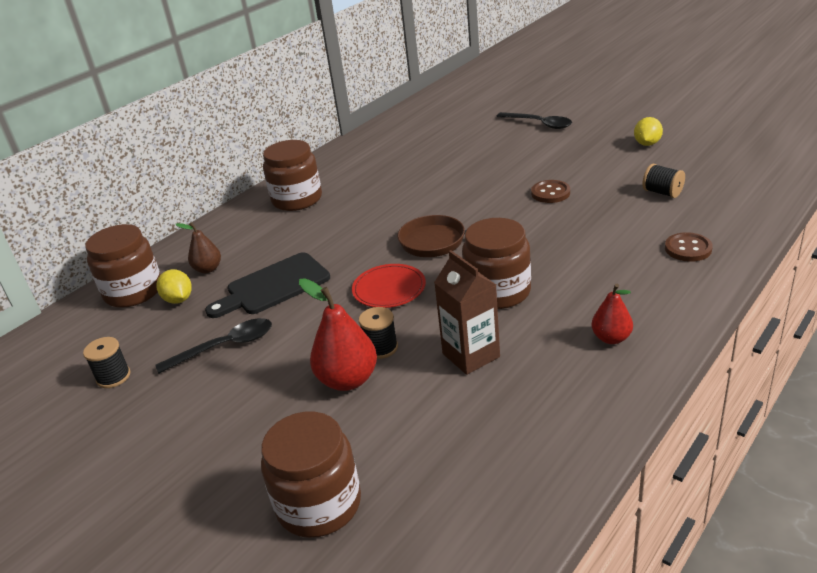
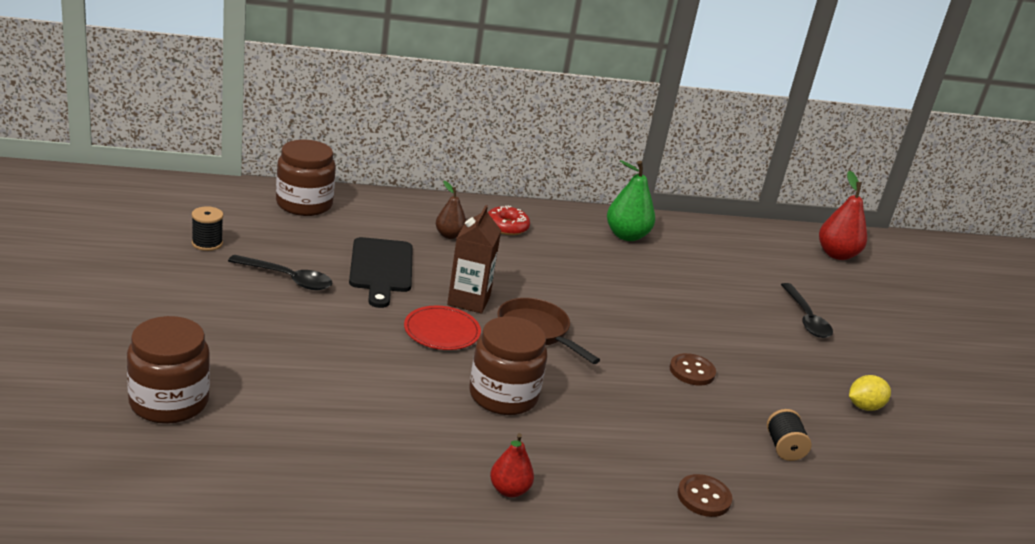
camera: 35 degrees right, 5 degrees down
yellow lemon [157,269,192,304] -> none
brown pear [176,222,221,273] -> brown pear moved to [436,181,466,239]
black cutting board [205,252,330,318] -> black cutting board turned 105 degrees counterclockwise [349,237,413,308]
brown jar [263,140,322,211] -> red donut [488,206,530,235]
red pear [299,278,377,391] -> red pear moved to [819,171,867,260]
black spool [359,307,398,359] -> none
brown carton [434,250,500,375] -> brown carton moved to [447,205,501,314]
none -> green pear [607,160,655,241]

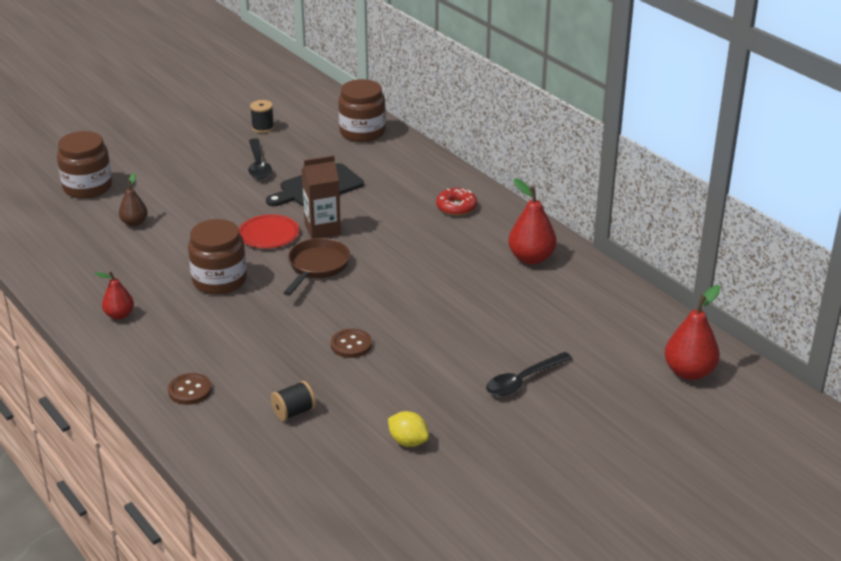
camera: 65 degrees right, 5 degrees up
brown pear [436,181,466,239] -> brown pear moved to [119,173,148,226]
green pear [607,160,655,241] -> red pear [508,178,557,264]

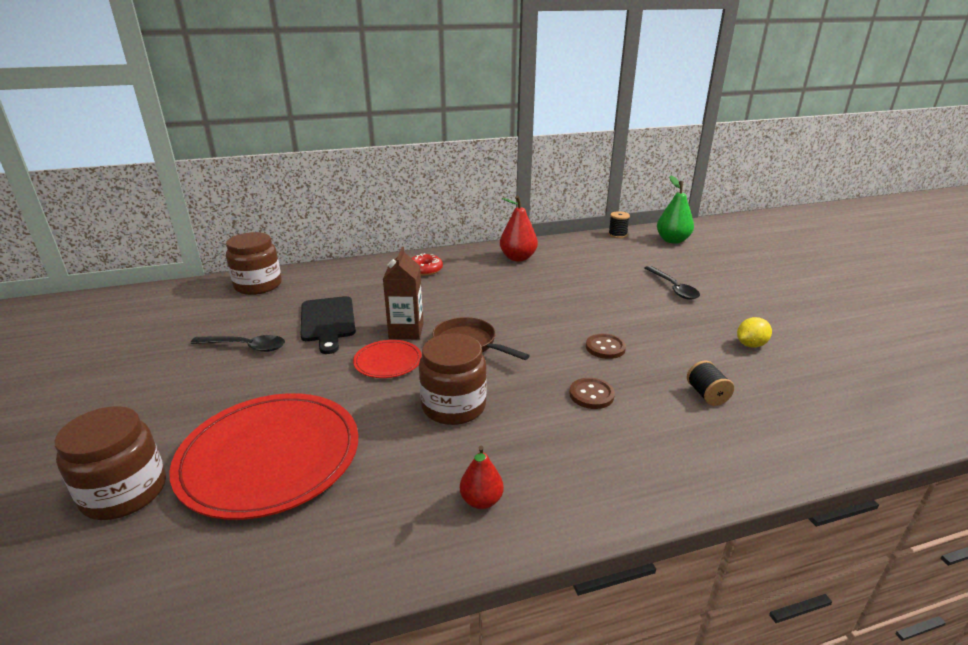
camera: 70 degrees left, 5 degrees down
brown pear [119,173,148,226] -> red plate [169,393,358,520]
brown button [168,373,212,405] -> brown button moved to [569,378,615,409]
black spool [250,100,274,133] -> black spool moved to [608,211,630,238]
red pear [665,285,721,380] -> green pear [657,175,694,244]

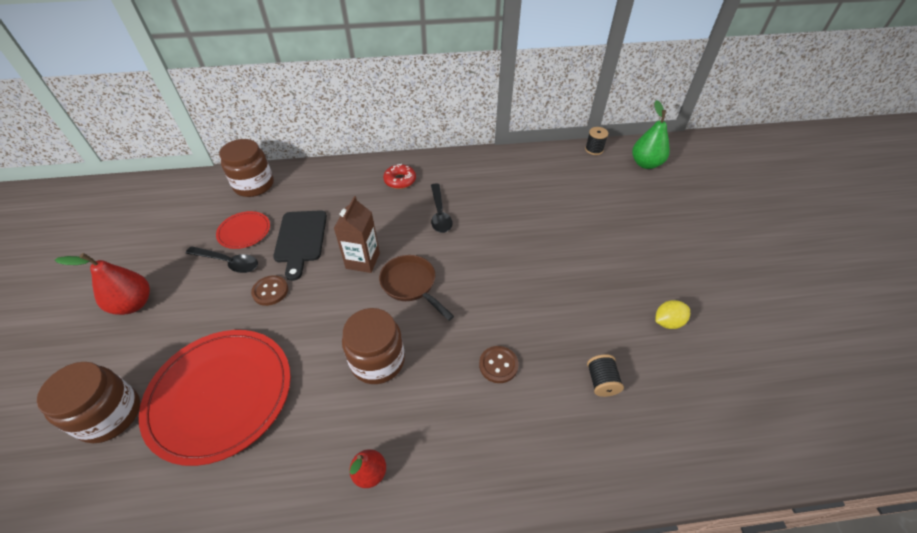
camera: 10 degrees right, 20 degrees up
red plate [353,340,422,378] -> red plate moved to [216,211,270,249]
red pear [500,196,538,262] -> red pear moved to [55,253,150,315]
brown button [586,334,626,359] -> brown button moved to [251,275,288,306]
black spoon [644,266,700,300] -> black spoon moved to [431,183,453,233]

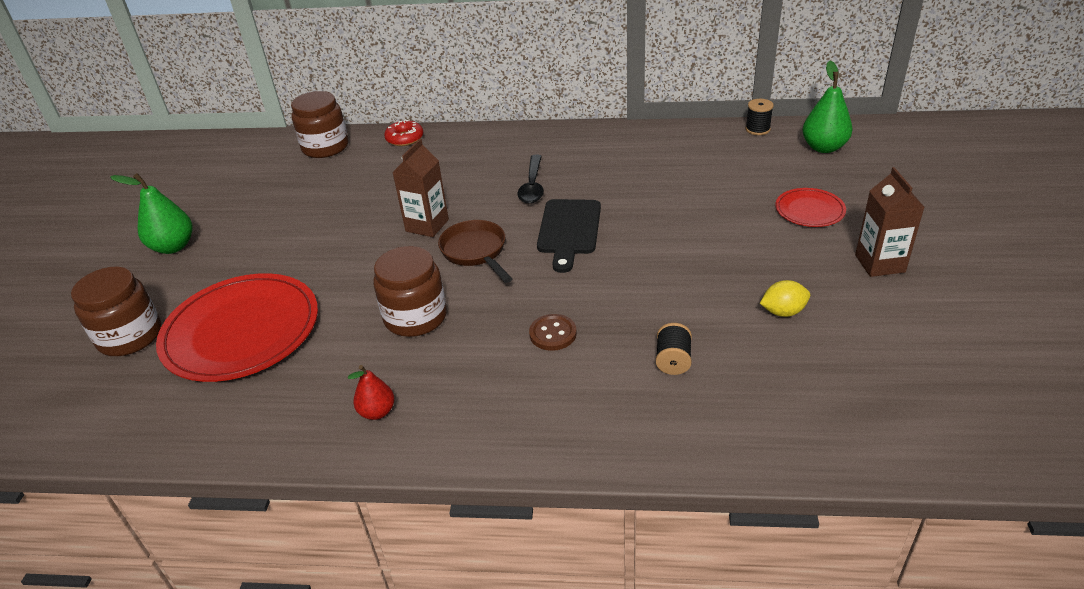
camera: 15 degrees right, 10 degrees down
red pear [55,253,150,315] -> green pear [110,173,192,254]
black spoon [186,246,258,273] -> none
red plate [216,211,270,249] -> red plate moved to [775,188,846,227]
brown button [251,275,288,306] -> none
black cutting board [273,210,327,281] -> black cutting board moved to [537,199,601,273]
red donut [383,164,416,189] -> red donut moved to [384,120,423,146]
none -> brown carton [855,167,925,277]

